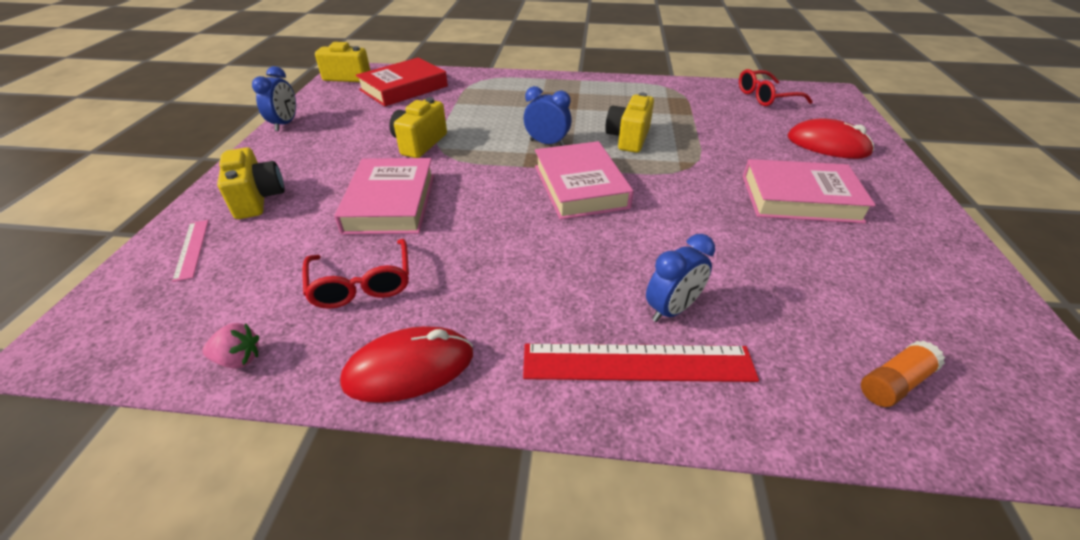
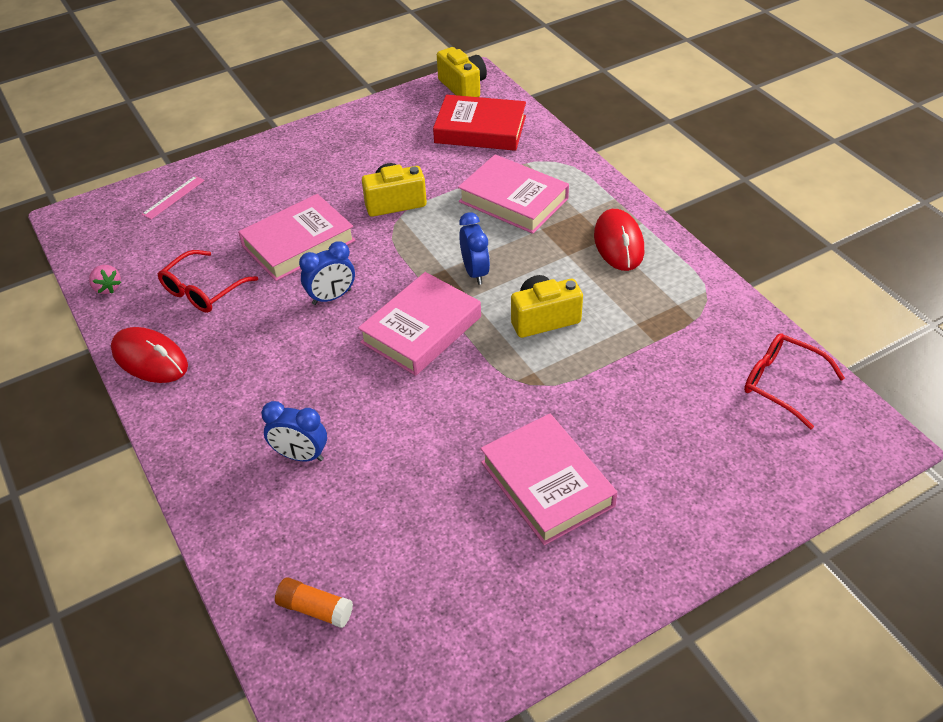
camera: 55 degrees right, 5 degrees up
yellow camera [217,147,285,219] -> none
blue clock [252,66,296,131] -> blue clock moved to [299,242,355,305]
red ruler [523,343,759,382] -> none
red mouse [788,118,874,159] -> red mouse moved to [594,209,644,271]
none -> pink book [458,154,569,234]

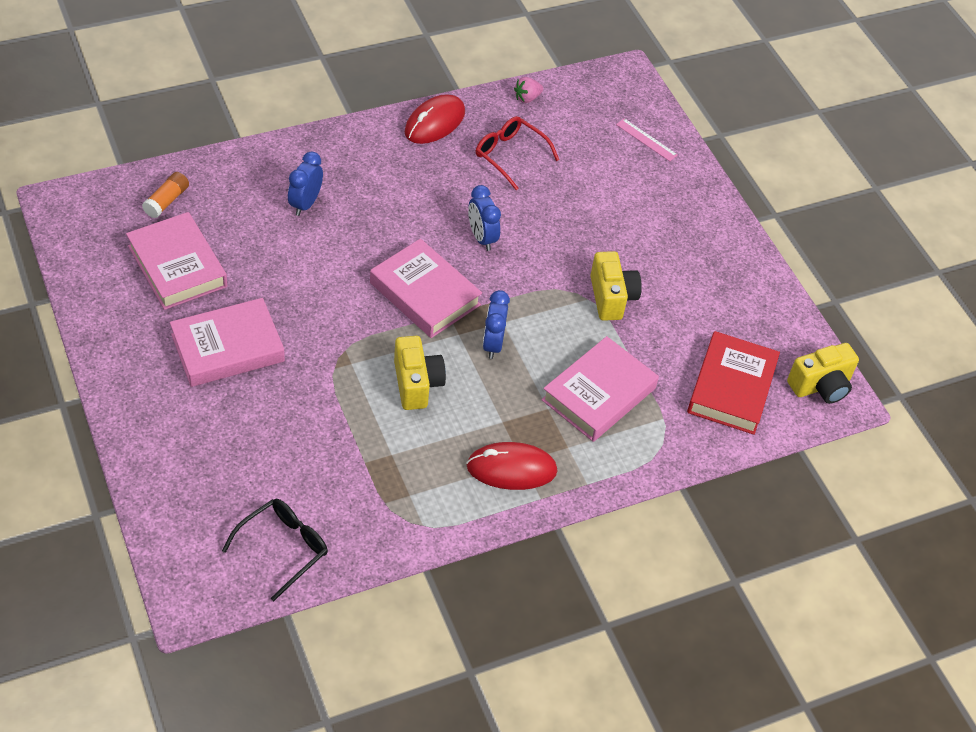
camera: 90 degrees right, 5 degrees up
pink book [238,194,355,281] -> pink book moved to [126,212,227,310]
blue clock [459,212,490,285] -> blue clock turned 105 degrees clockwise [483,290,510,359]
red glasses [744,333,845,429] -> black glasses [222,499,328,601]

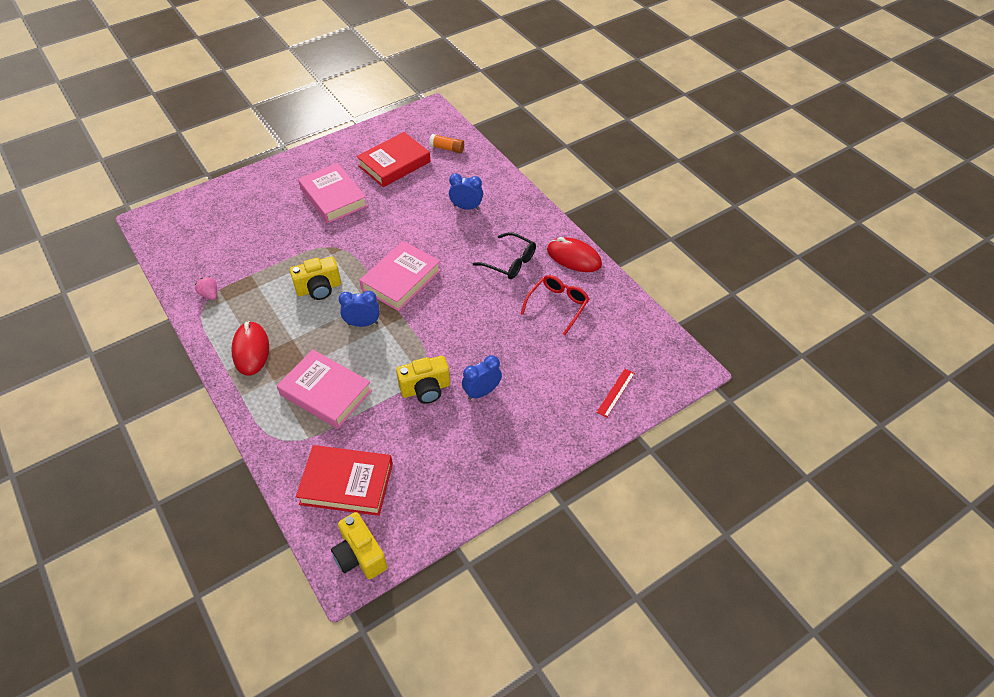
camera: 85 degrees right, 0 degrees up
pink book [126,212,227,310] -> red book [357,132,431,187]
black glasses [222,499,328,601] -> black glasses moved to [472,232,536,279]
blue clock [468,185,501,251] -> blue clock moved to [462,355,502,400]
pink strawberry [514,77,543,103] -> pink strawberry moved to [195,276,217,300]
pink ruler [616,118,678,161] -> red ruler [596,369,635,418]

